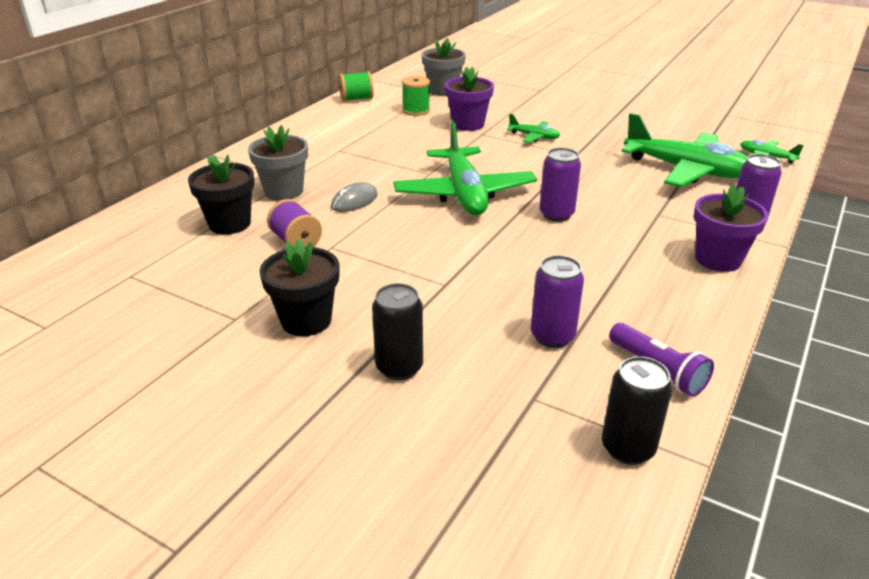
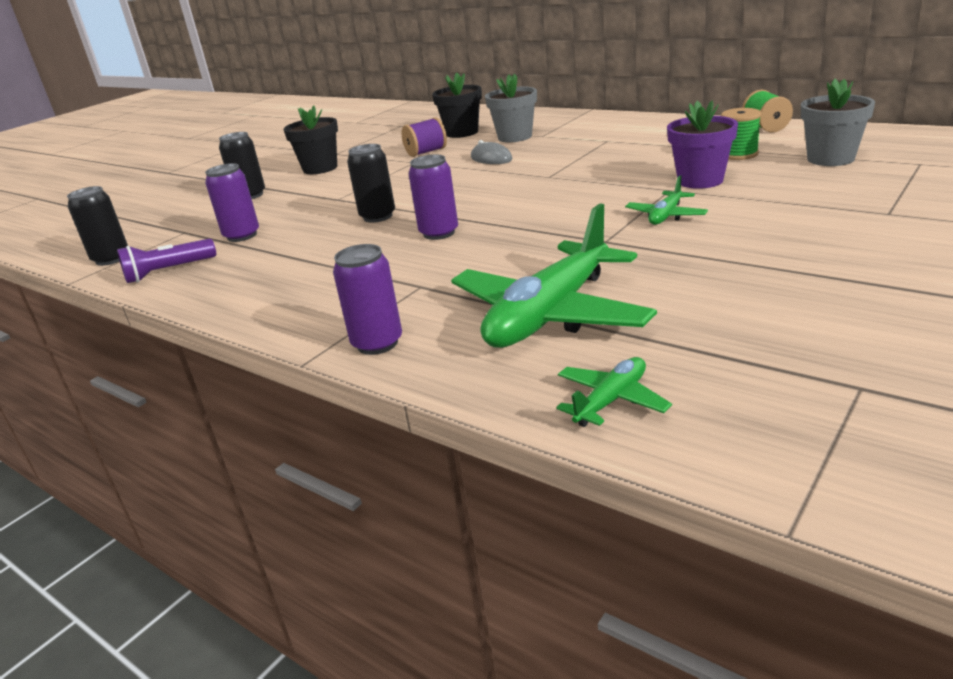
camera: 100 degrees right, 5 degrees down
green plane [393,120,537,215] -> none
purple flower pot [694,185,769,272] -> none
none -> black can [347,144,395,223]

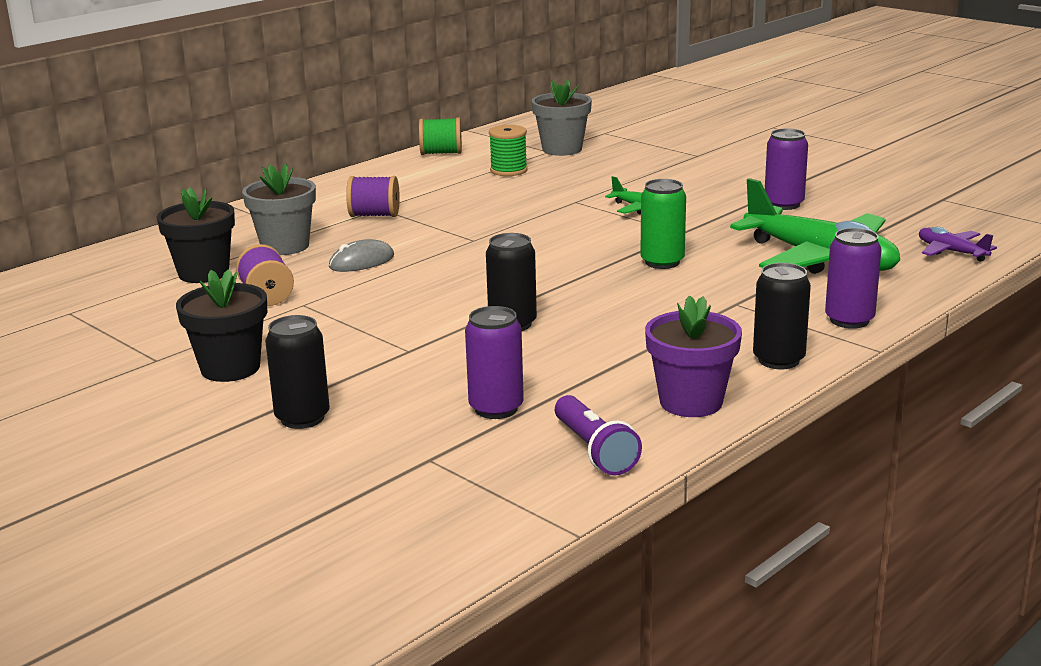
camera: 85 degrees left, 5 degrees down
black can [67,186,128,266] -> black can moved to [753,263,811,369]
purple can [409,154,458,240] -> purple can moved to [765,128,808,210]
green plane [556,357,672,427] -> purple plane [919,227,997,262]
purple flower pot [667,101,738,189] -> purple flower pot moved to [645,296,742,417]
none -> purple spool [346,176,400,217]
none -> green can [640,179,686,269]

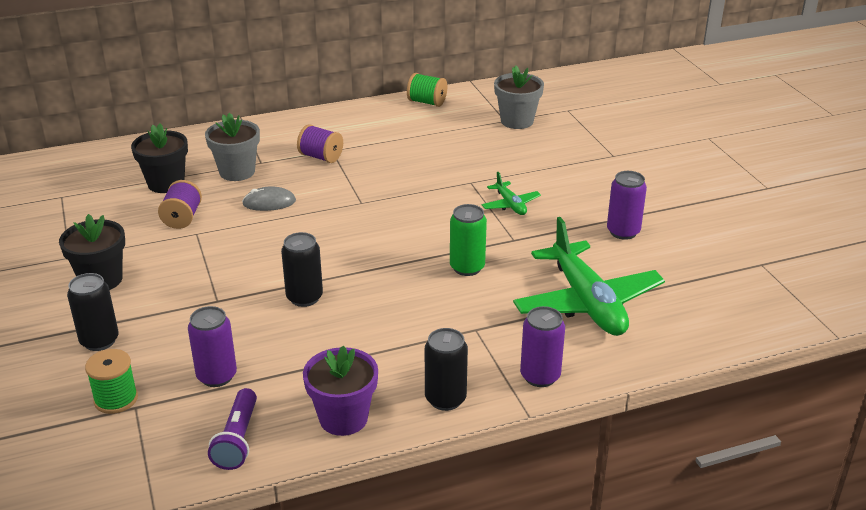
camera: 25 degrees right, 10 degrees up
green spool [489,125,528,176] -> green spool moved to [85,349,138,414]
purple plane [919,227,997,262] -> none

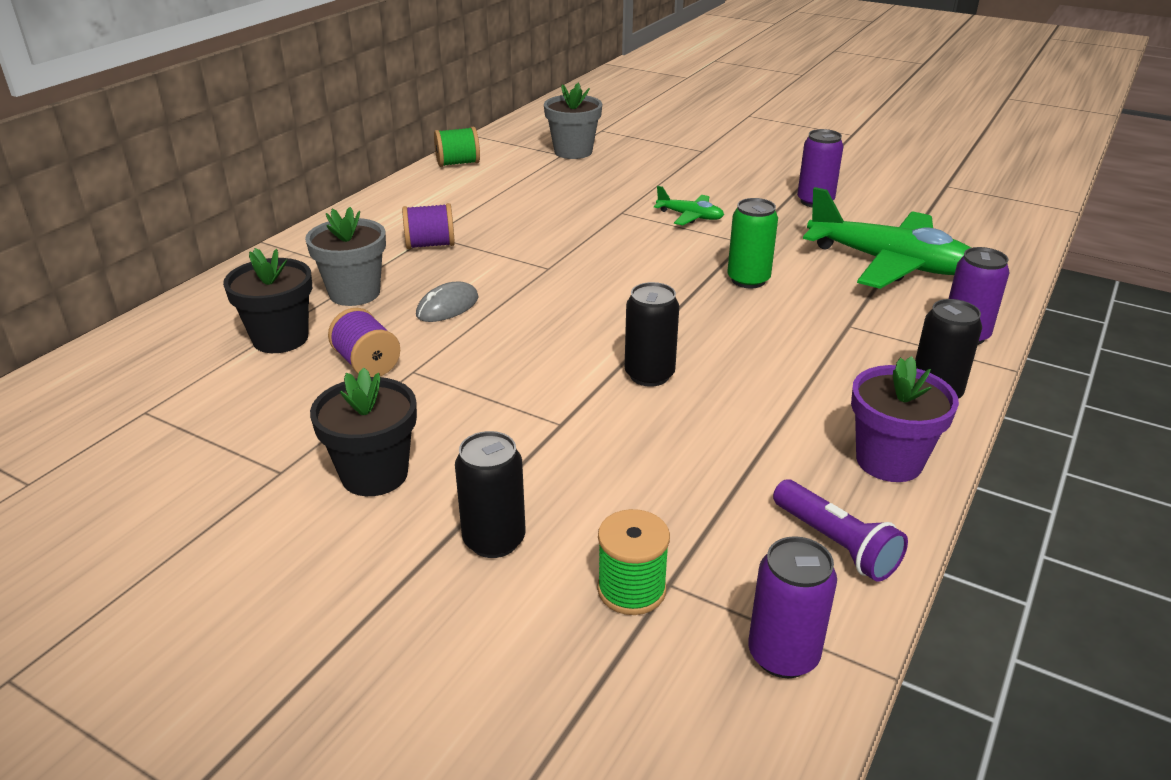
camera: 40 degrees left, 0 degrees up
purple can [188,306,237,387] -> purple can moved to [748,536,837,678]

